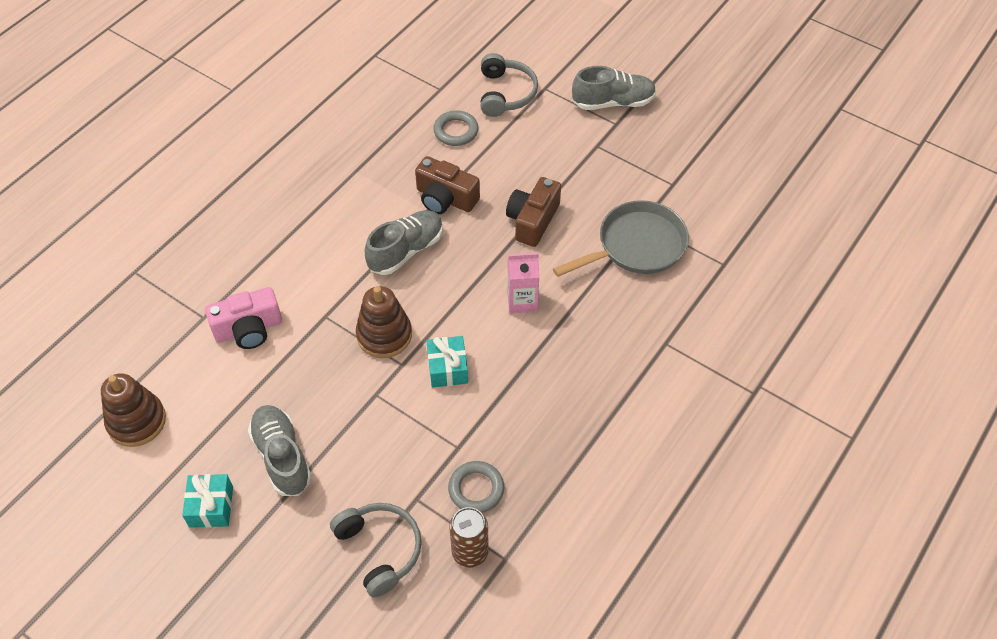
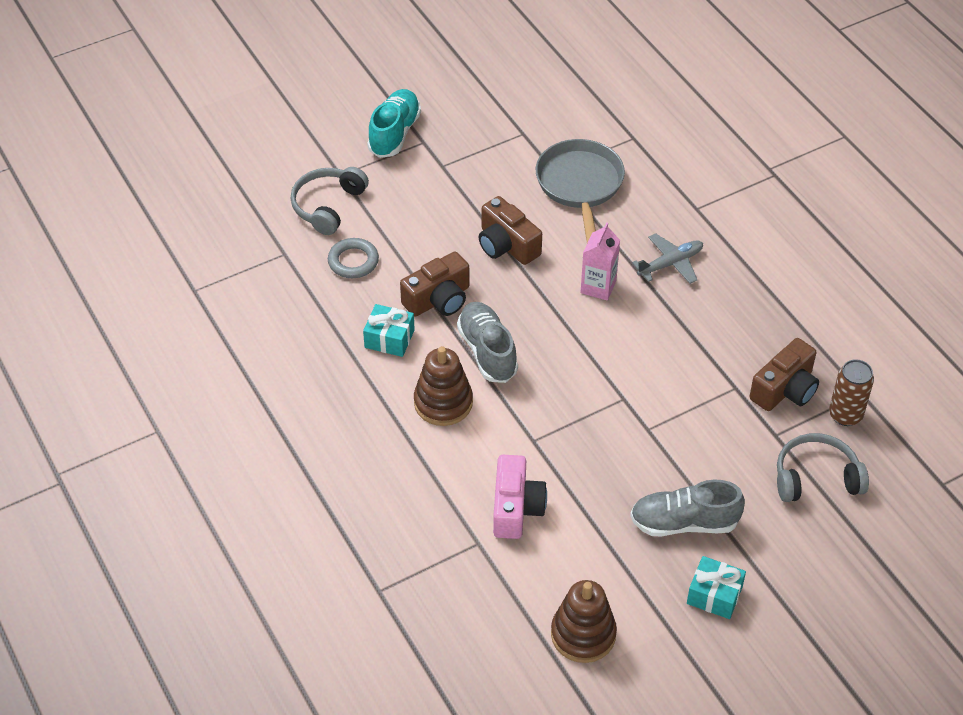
camera: 65 degrees left, 5 degrees down
brown stacking toy [356,286,412,358] -> brown stacking toy moved to [414,346,473,426]
turquoise gift [427,336,468,388] -> turquoise gift moved to [363,304,415,357]
grey ring [448,461,504,513] -> brown camera [750,338,819,411]
grey headphones [481,53,538,117] -> grey headphones turned 90 degrees counterclockwise [291,167,369,235]
grey shoe [572,66,656,110] -> turquoise shoe [367,89,421,158]
none -> grey plane [632,233,703,284]

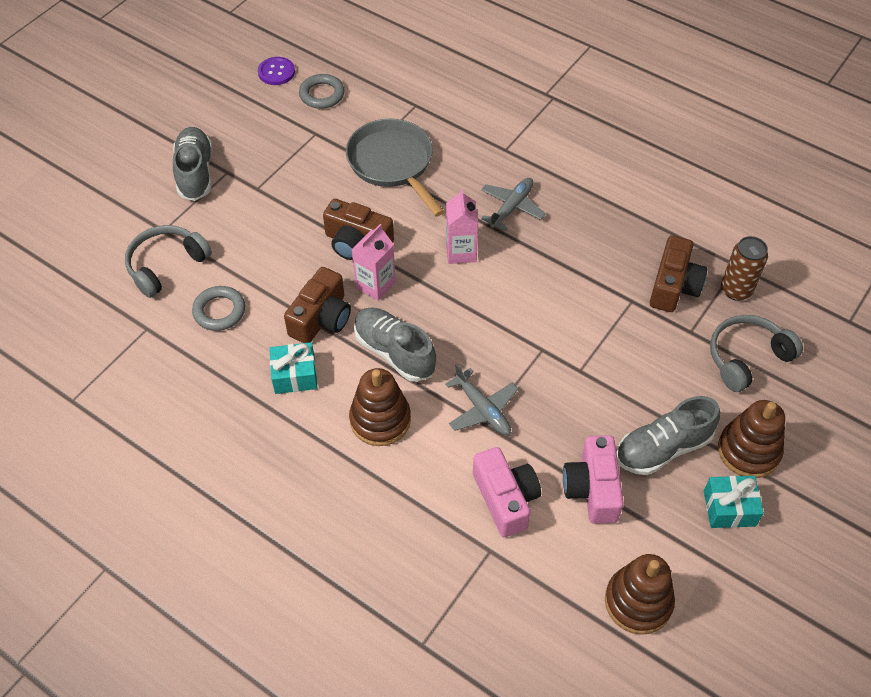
camera: 25 degrees left, 5 degrees up
grey headphones [291,167,369,235] -> grey headphones turned 45 degrees clockwise [125,225,212,298]
turquoise shoe [367,89,421,158] -> grey shoe [173,127,213,201]
none -> purple button [258,57,295,85]
none -> grey ring [299,74,345,109]
none -> pink carton [352,224,396,301]
none -> grey plane [445,364,518,435]
none -> pink camera [563,435,624,524]
none -> brown stacking toy [718,400,785,478]

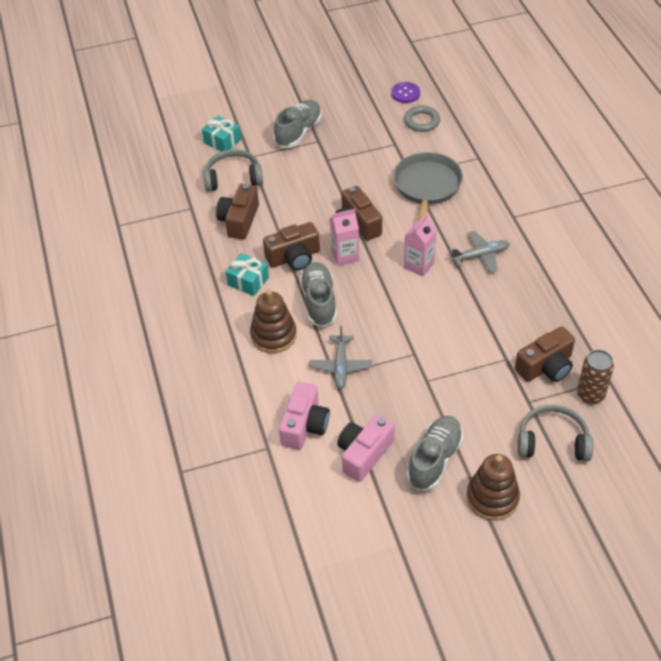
camera: 40 degrees right, 5 degrees down
grey ring [192,286,245,331] -> brown camera [216,184,259,239]
brown stacking toy [605,554,675,635] -> none
grey shoe [616,396,720,475] -> grey shoe turned 105 degrees clockwise [407,416,463,490]
turquoise gift [704,476,764,528] -> turquoise gift moved to [202,116,241,152]

